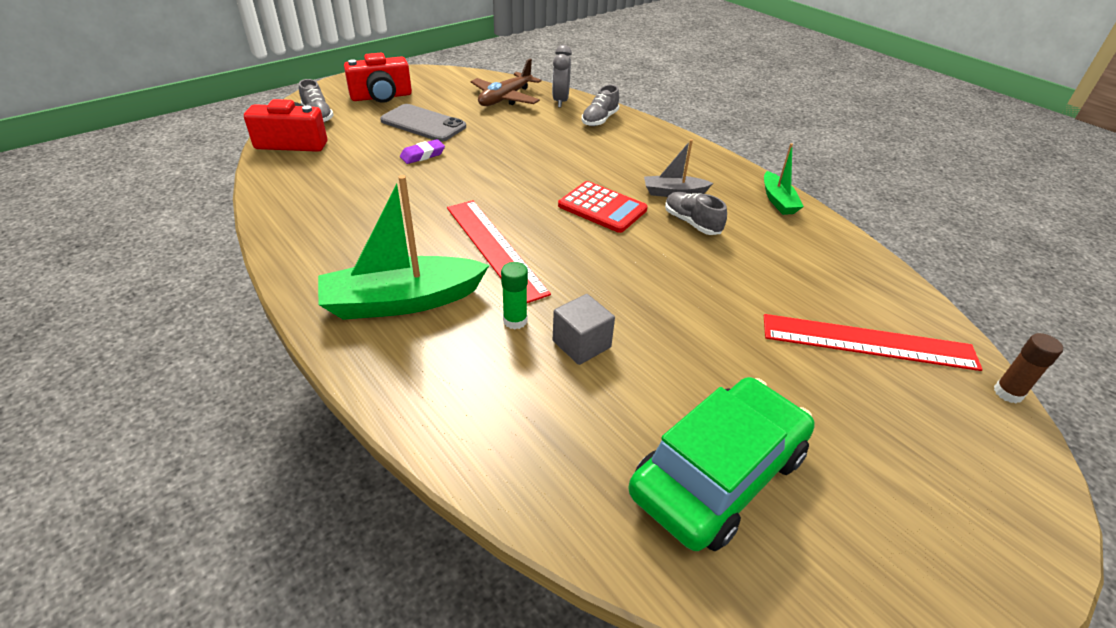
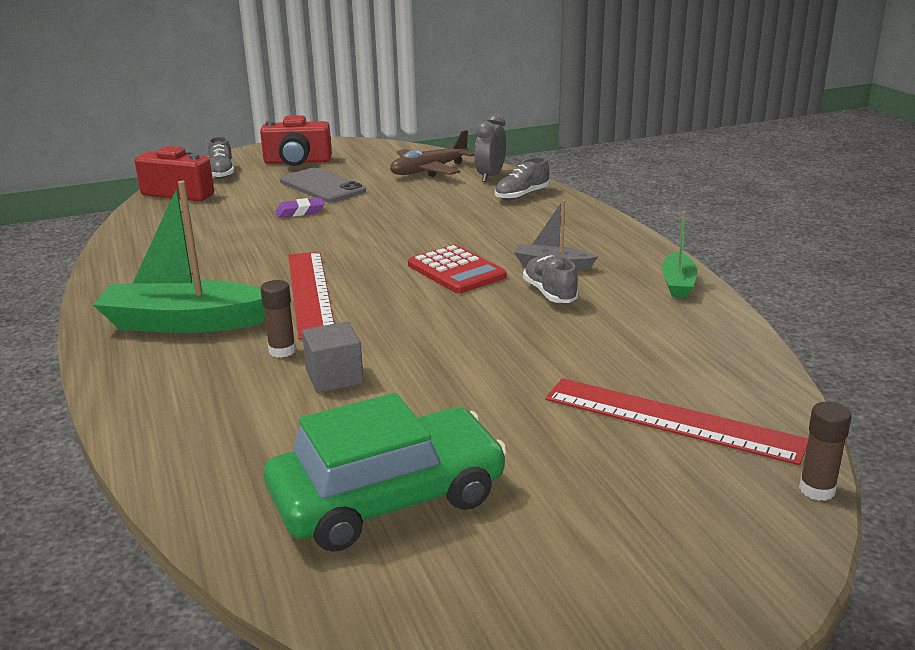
camera: 20 degrees right, 15 degrees down
green glue stick [501,262,528,329] -> brown glue stick [260,280,296,358]

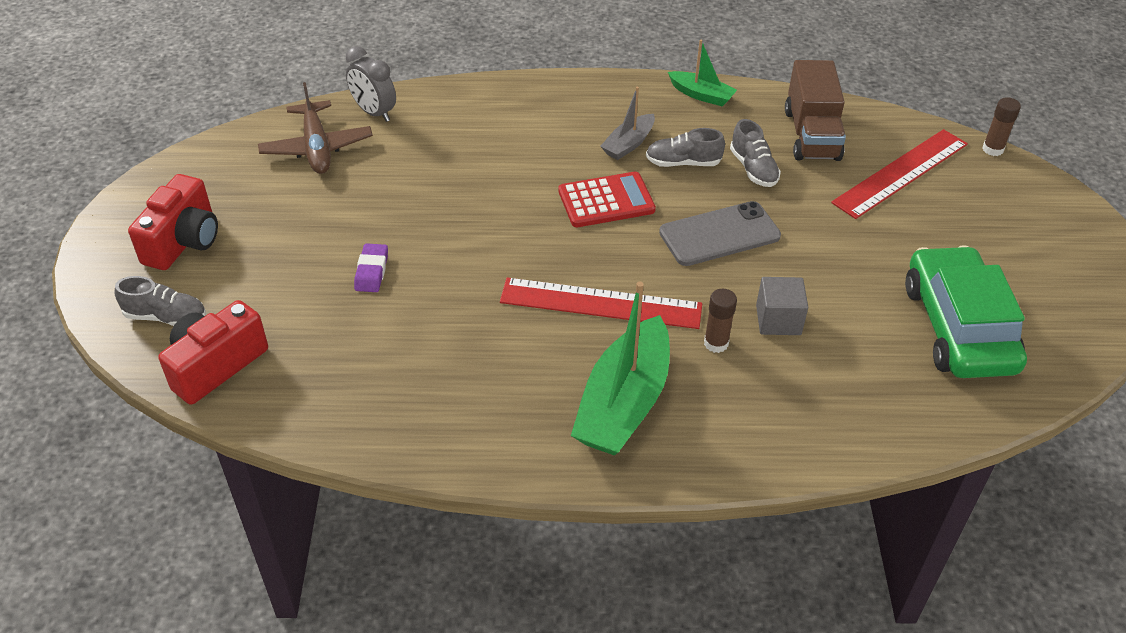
camera: 70 degrees left, 20 degrees up
grey phone [280,168,366,202] -> grey phone moved to [659,201,781,266]
grey shoe [495,157,550,200] -> grey shoe moved to [730,119,781,187]
none -> brown truck [785,60,846,161]

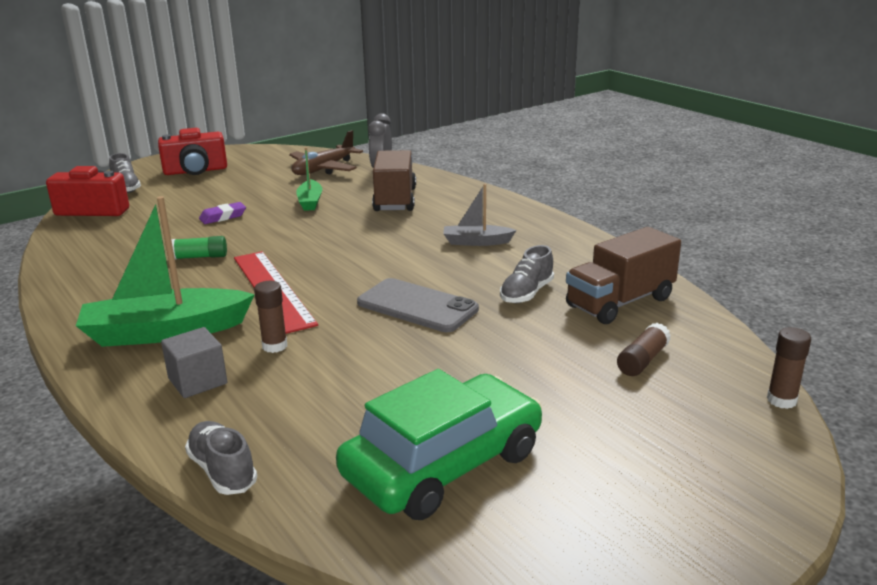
camera: 55 degrees right, 20 degrees down
red calculator [558,172,656,227] -> none
grey shoe [646,128,725,167] -> grey shoe moved to [185,421,257,495]
green boat [668,40,737,107] -> green boat moved to [296,147,322,211]
grey cube [756,277,808,335] -> grey cube moved to [161,327,227,398]
red ruler [831,129,968,219] -> brown glue stick [617,323,671,376]
none -> green glue stick [171,236,227,259]
none -> brown truck [372,150,416,211]

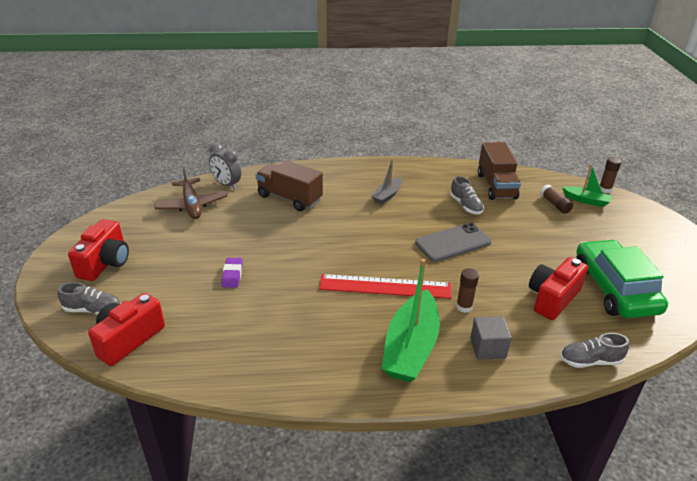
camera: 60 degrees left, 10 degrees up
green glue stick [171,236,227,259] -> none
green boat [296,147,322,211] -> green boat moved to [562,164,612,207]
none -> red camera [529,257,588,320]

